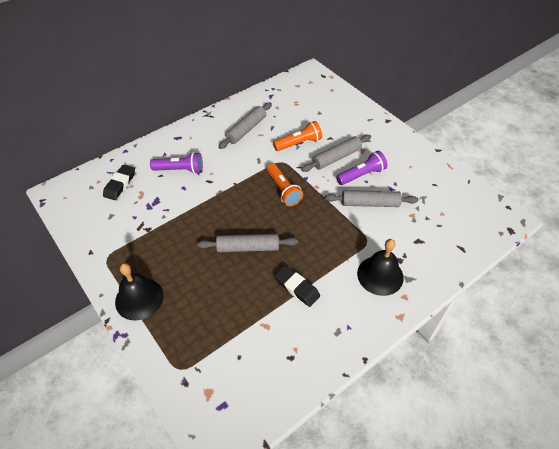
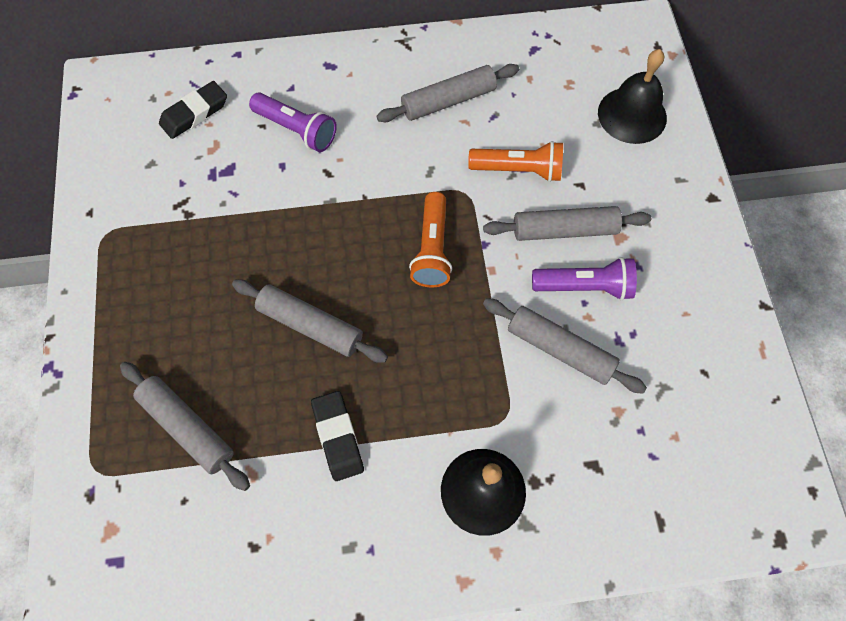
camera: 30 degrees right, 15 degrees up
black bell [115,263,163,321] -> black bell moved to [598,49,667,144]
none -> grey rolling pin [120,362,250,491]

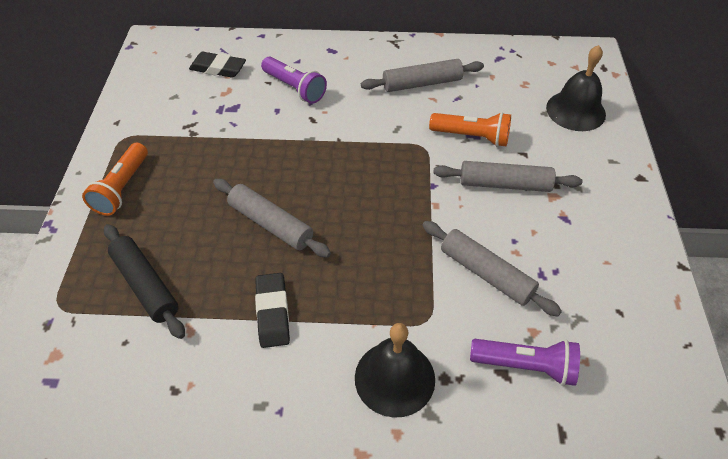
camera: 10 degrees right, 15 degrees down
grey rolling pin [120,362,250,491] -> black rolling pin [104,224,185,339]
black eraser [159,81,227,139] -> black eraser turned 45 degrees clockwise [189,52,246,78]
orange flashlight [409,192,452,287] -> orange flashlight moved to [82,143,148,216]
purple flashlight [532,257,637,300] -> purple flashlight moved to [470,339,580,386]

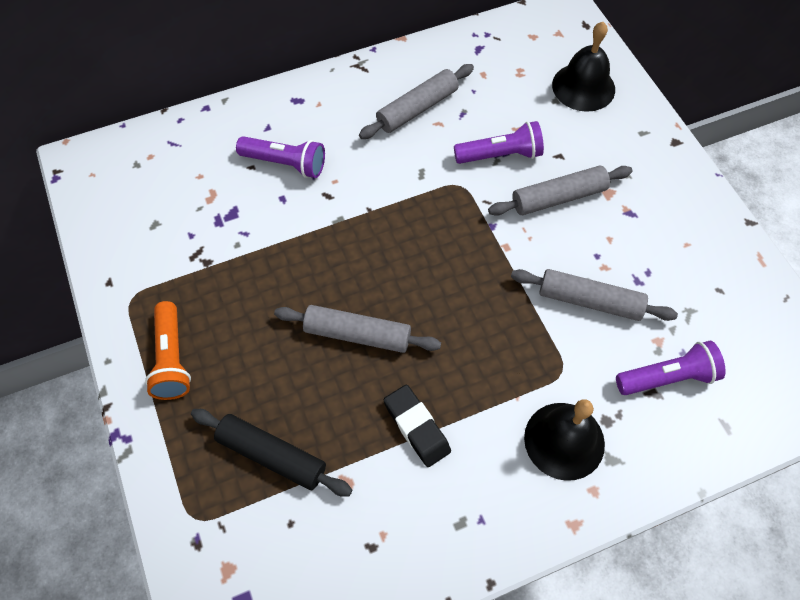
camera: 25 degrees left, 10 degrees up
black eraser [189,52,246,78] -> none
orange flashlight [429,112,511,147] -> purple flashlight [454,121,544,164]

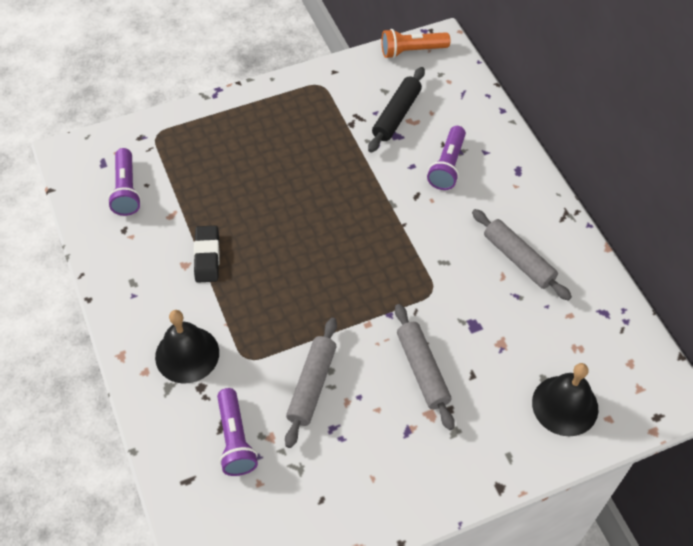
camera: 90 degrees right, 5 degrees down
orange flashlight [145,301,191,400] -> orange flashlight moved to [381,29,451,59]
black rolling pin [191,409,352,497] -> black rolling pin moved to [368,67,425,153]
grey rolling pin [274,305,441,353] -> none
black eraser [384,385,451,467] -> black eraser turned 60 degrees counterclockwise [194,225,220,283]
purple flashlight [454,121,544,164] -> purple flashlight moved to [108,148,141,216]

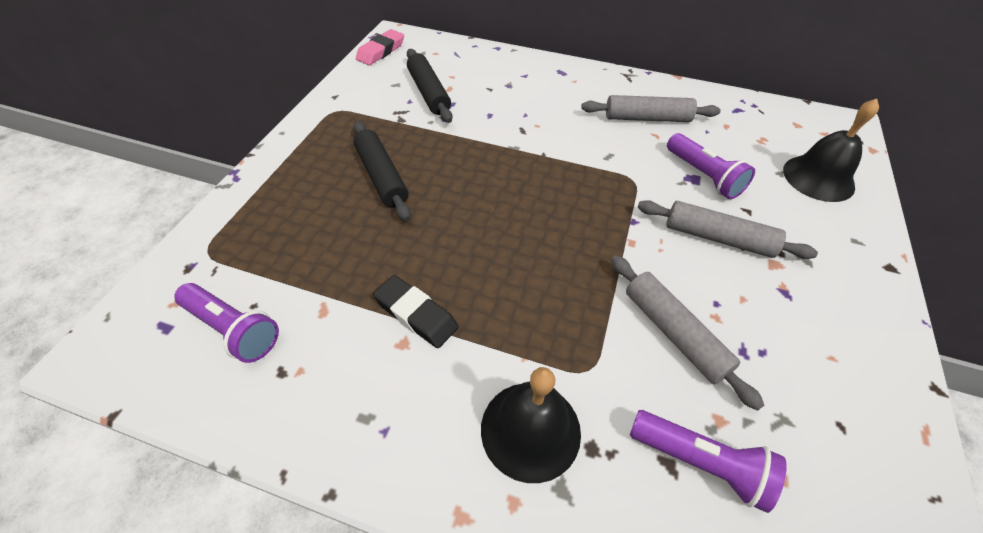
camera: 50 degrees left, 5 degrees down
orange flashlight [381,29,451,59] -> pink eraser [356,29,404,65]
purple flashlight [427,126,466,190] -> purple flashlight moved to [667,133,755,199]
none -> black rolling pin [353,121,411,221]

